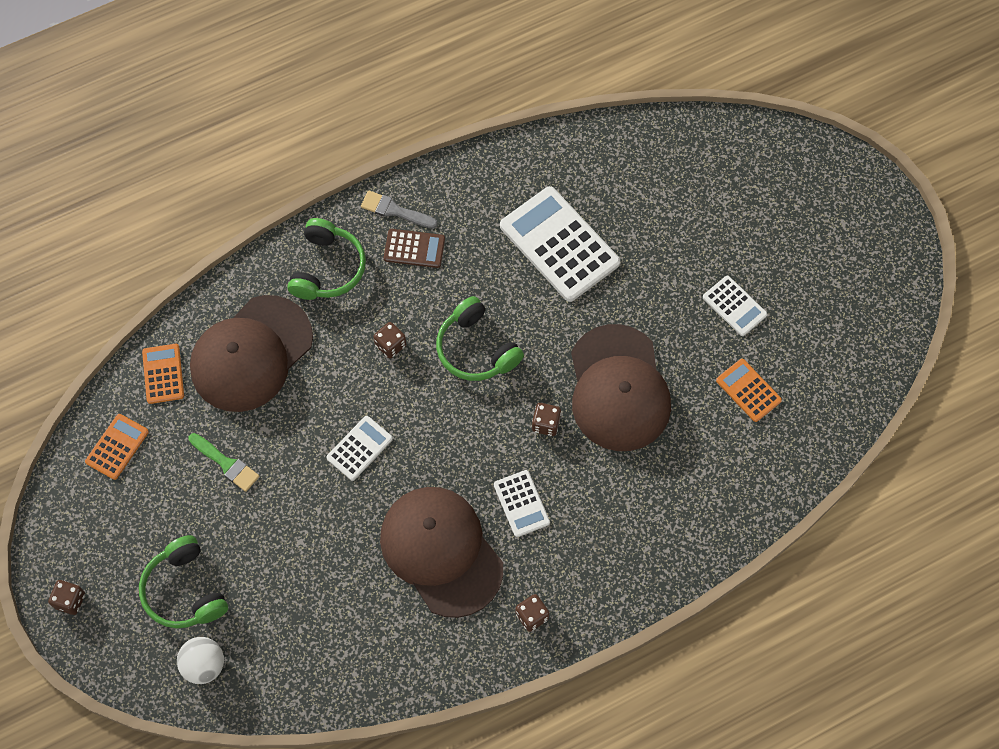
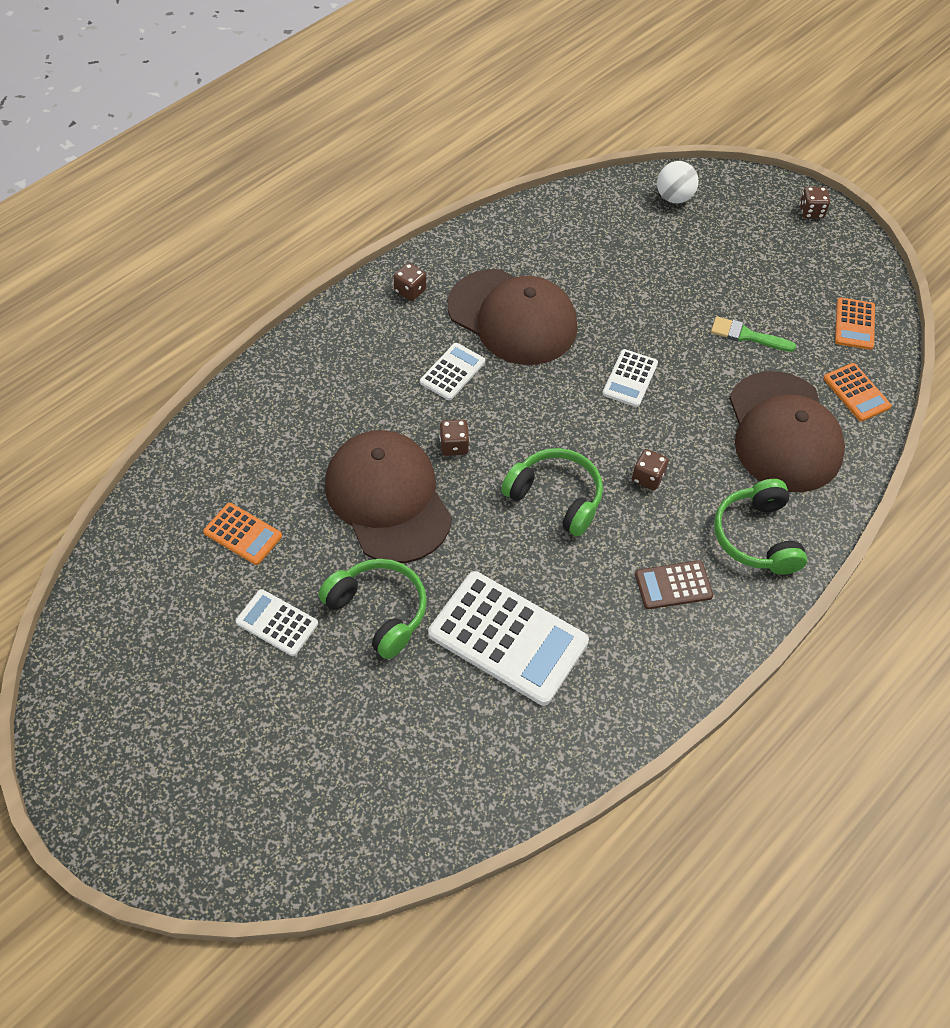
camera: 160 degrees right, 10 degrees down
green headphones [139,535,228,628] -> green headphones moved to [318,559,427,659]
brown cap [190,295,313,412] -> brown cap turned 150 degrees clockwise [729,371,845,492]
grey brush [361,191,438,228] -> none
white calculator [494,470,550,537] -> white calculator turned 75 degrees clockwise [420,343,485,400]

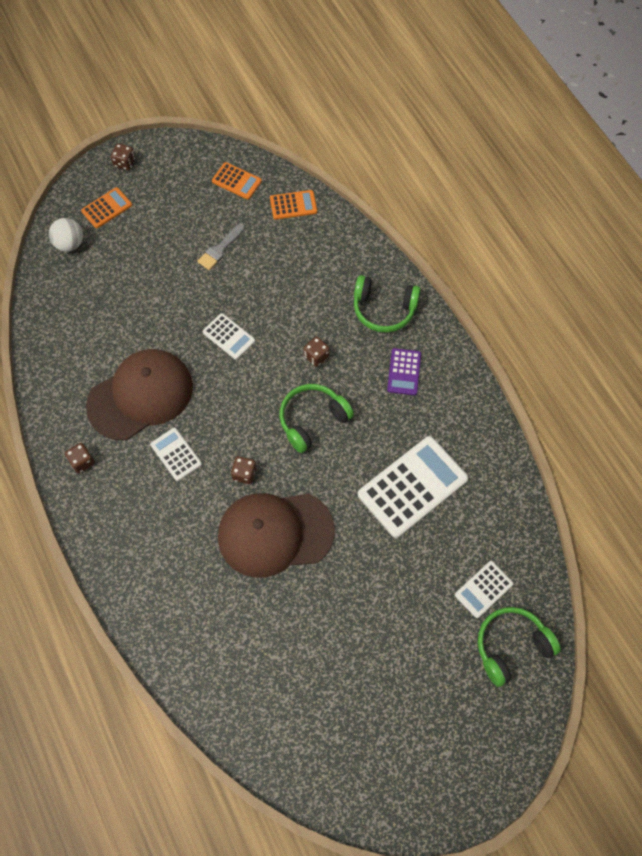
camera: 70 degrees left, 10 degrees up
orange calculator [203,503,282,565] -> orange calculator moved to [81,187,132,228]
white calculator [236,589,318,656] -> white calculator moved to [455,561,513,618]
green headphones [318,559,427,659] -> green headphones moved to [478,607,561,687]
brown calculator [635,560,713,609] -> purple calculator [387,348,421,395]
green brush [711,316,796,352] -> grey brush [197,223,245,270]
brown cap [729,371,845,492] -> none

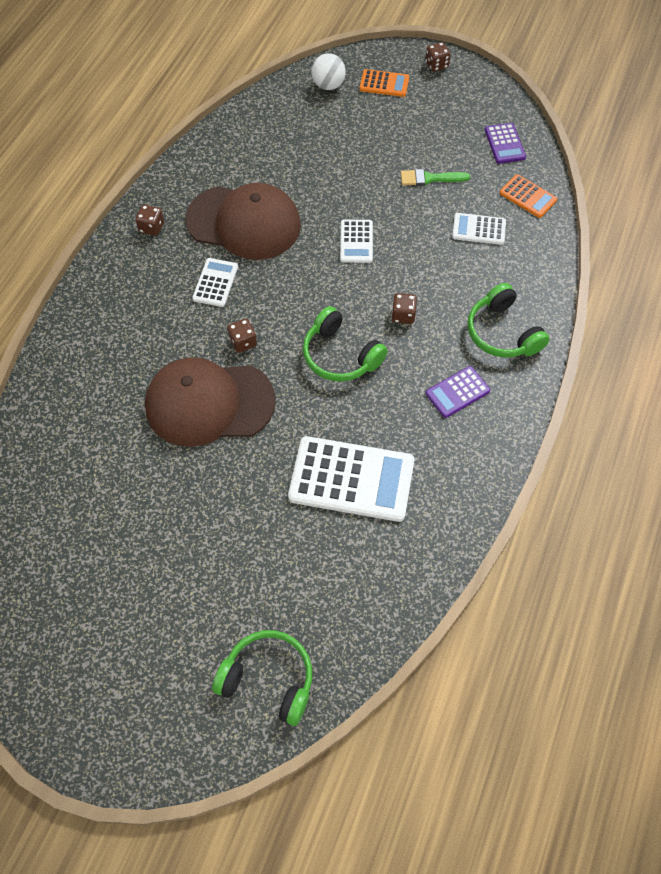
camera: 50 degrees right, 5 degrees down
grey brush [197,223,245,270] -> green brush [401,169,470,186]
orange calculator [212,162,262,200] -> purple calculator [485,123,526,164]
brown cap [218,493,335,578] -> brown cap turned 45 degrees counterclockwise [145,357,276,447]
green headphones [279,384,354,453] -> green headphones turned 150 degrees counterclockwise [303,306,388,382]
white calculator [455,561,513,618] -> white calculator moved to [452,213,506,245]

